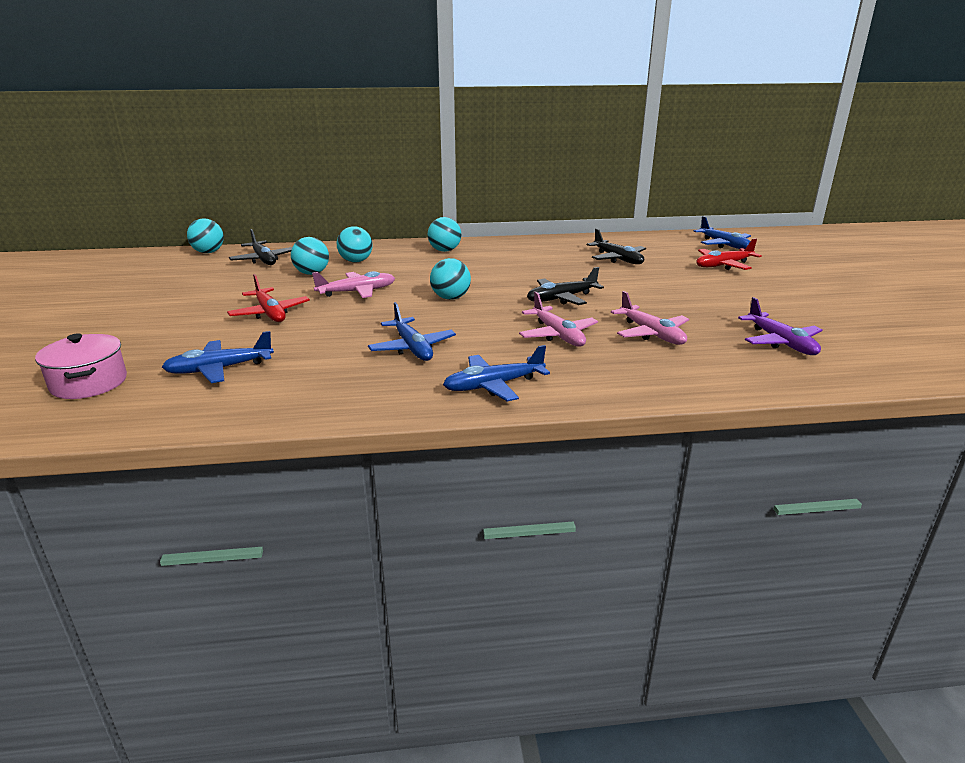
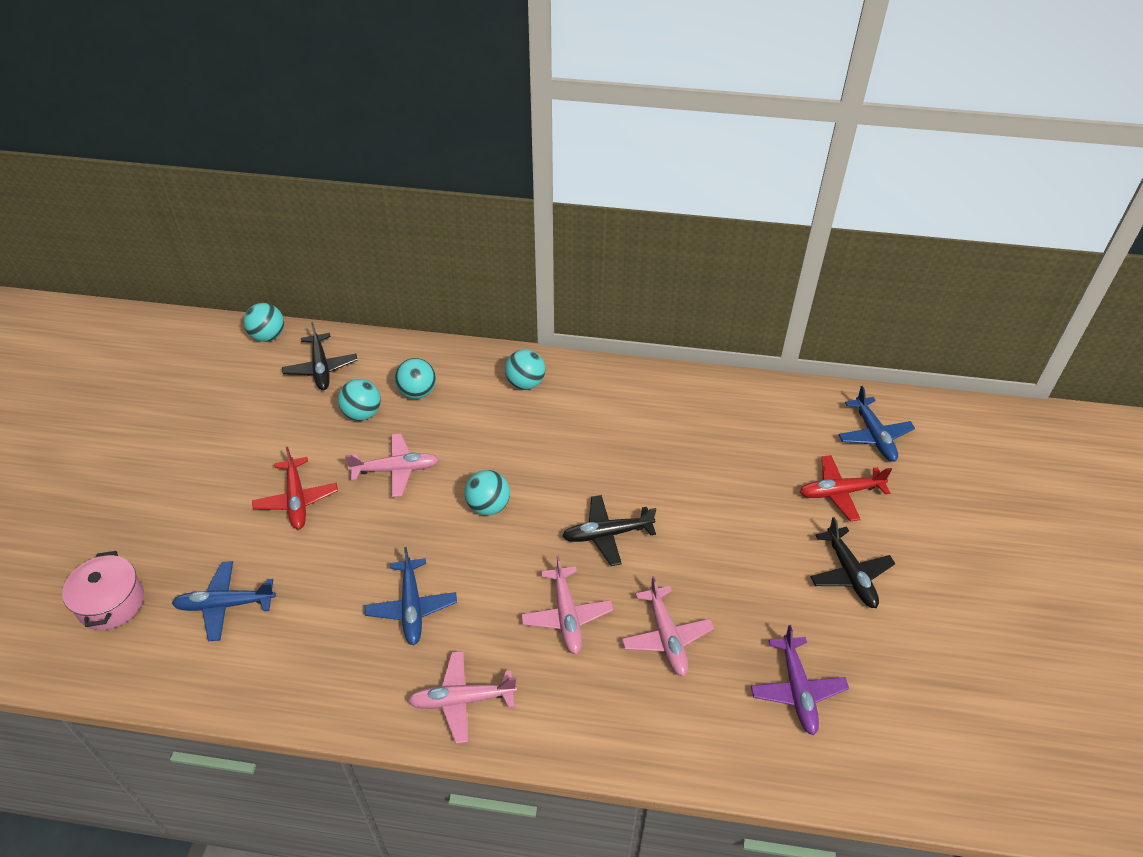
camera: 15 degrees right, 20 degrees up
blue plane [443,345,550,401] -> pink plane [408,651,517,744]
black plane [587,229,646,264] -> black plane moved to [810,517,895,608]

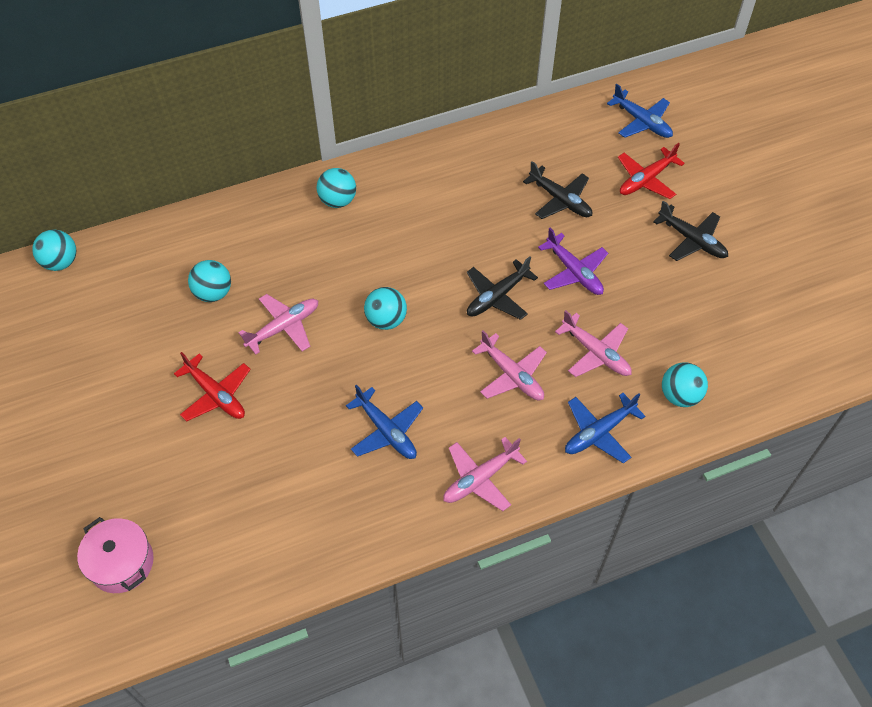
camera: 30 degrees left, 10 degrees up
blue plane [172,561,276,641] -> blue plane moved to [565,393,645,463]
black plane [282,322,357,390] -> black plane moved to [523,161,592,219]
turquoise ball [395,358,436,399] -> turquoise ball moved to [662,362,708,407]
purple plane [751,625,849,735] -> purple plane moved to [538,228,608,295]

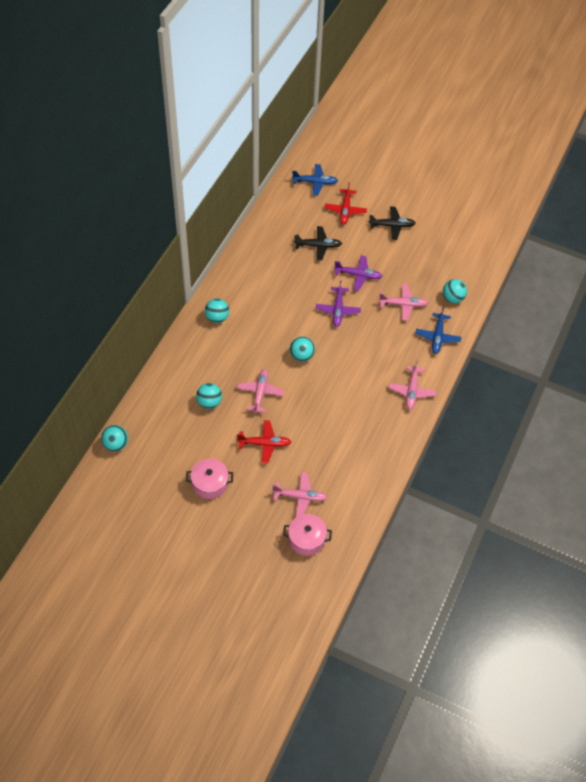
camera: 45 degrees left, 0 degrees up
blue plane [346,385,423,459] -> none
black plane [467,256,538,320] -> purple plane [316,281,361,327]
pink plane [472,330,547,401] -> pink plane moved to [272,472,328,517]
none -> pink pot [186,458,233,499]

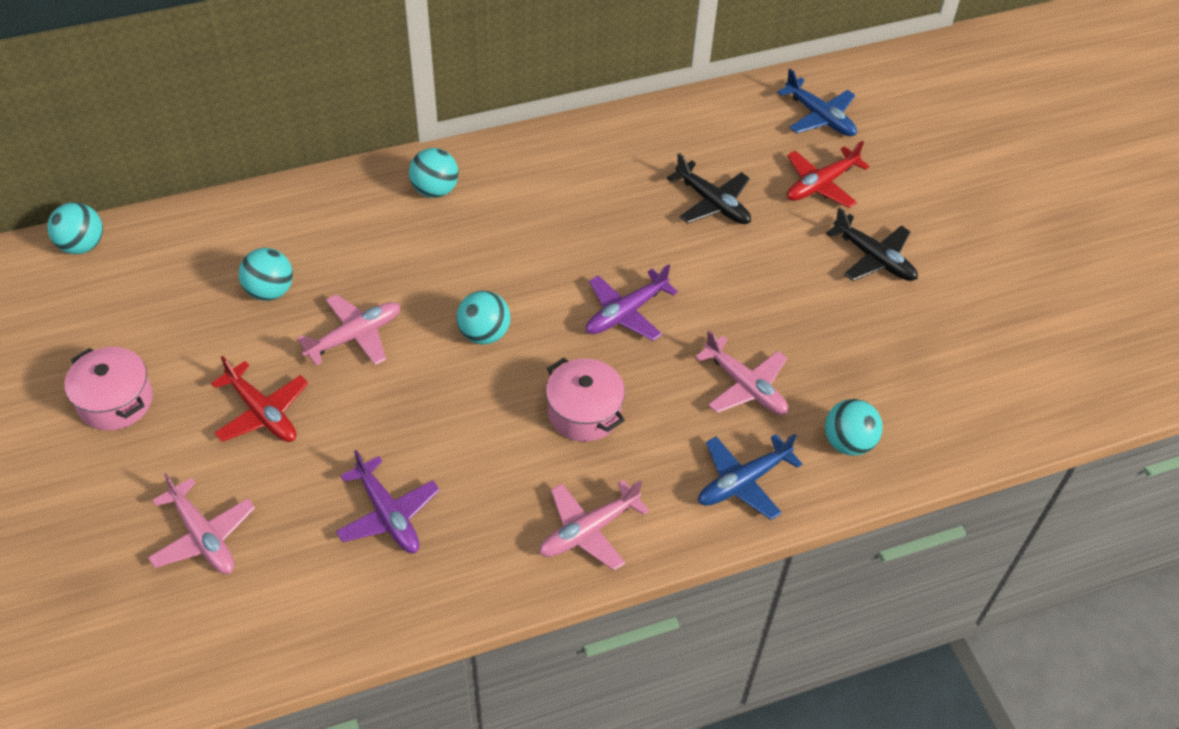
camera: 45 degrees right, 5 degrees down
pink pot [283,514,332,556] -> pink pot moved to [546,358,625,442]
purple plane [334,255,383,291] -> purple plane moved to [336,450,440,553]

